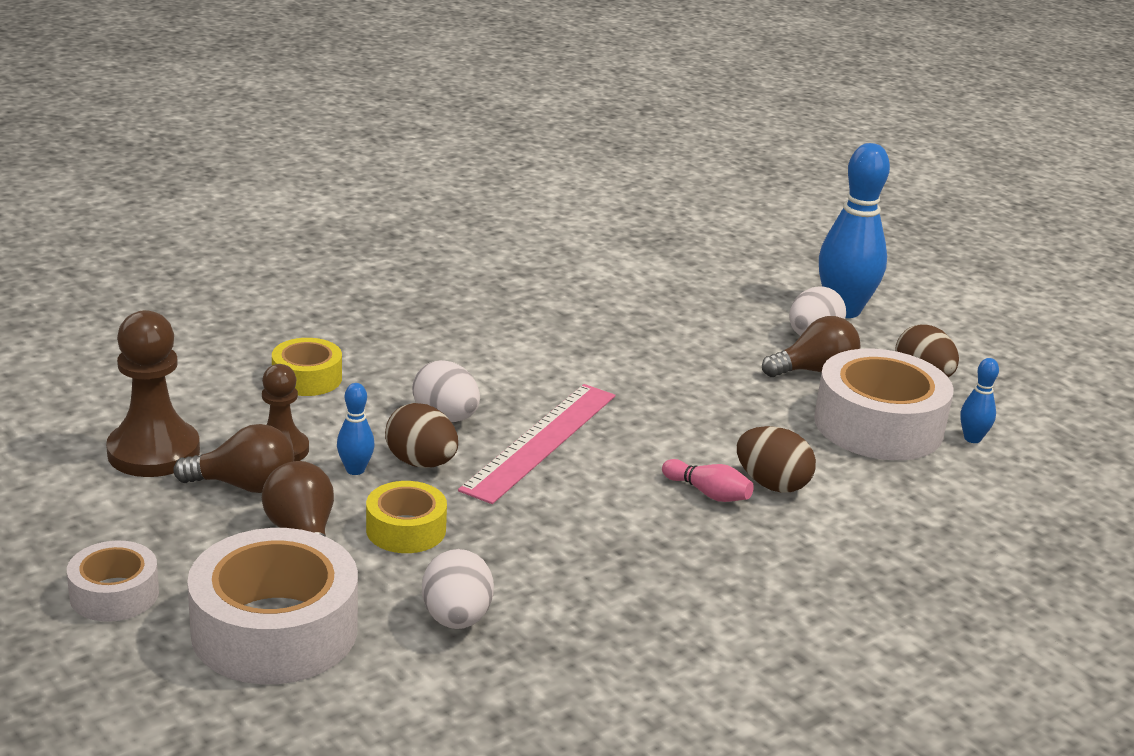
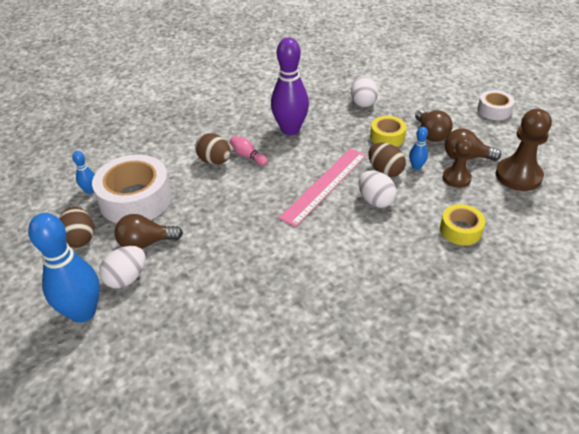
camera: 170 degrees left, 15 degrees up
white tape [187,528,358,684] -> none
none -> purple bowling pin [271,37,309,135]

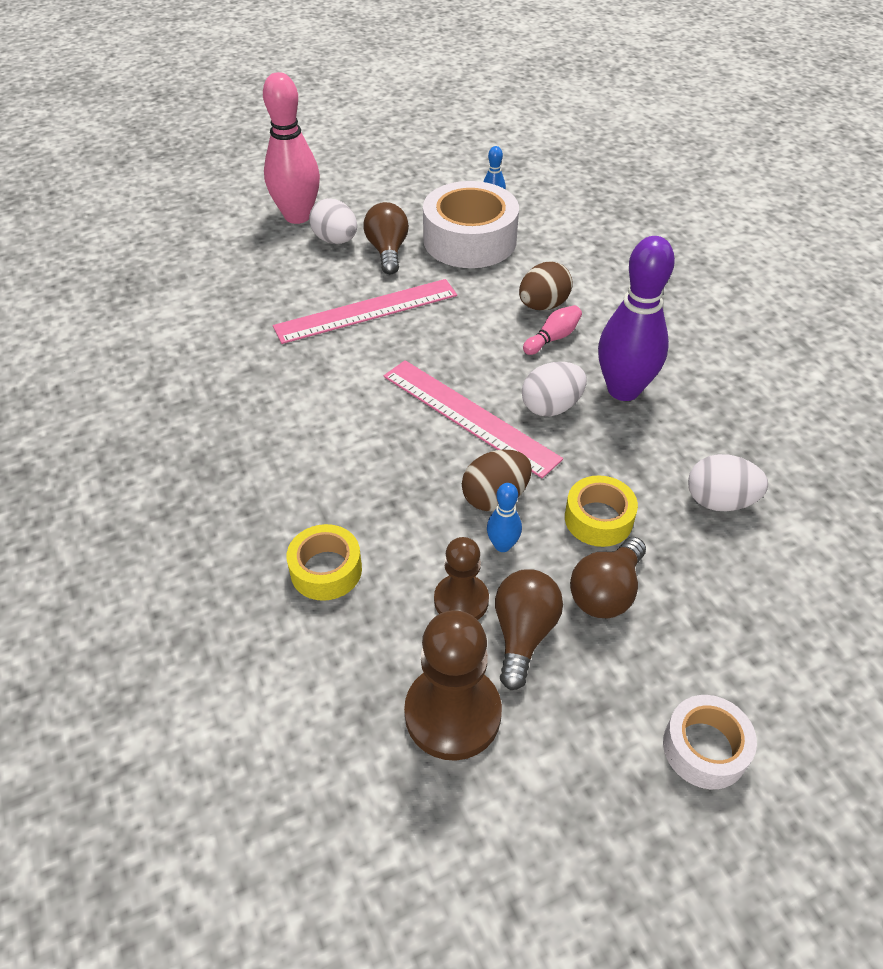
camera: 95 degrees right, 5 degrees up
blue bowling pin [28,213,100,323] -> pink bowling pin [263,72,320,224]
brown egg [59,206,94,248] -> none
white egg [359,170,397,208] -> white egg moved to [522,362,587,416]
brown light bulb [415,110,453,142] -> brown light bulb turned 45 degrees counterclockwise [570,537,646,618]
none -> pink ruler [273,279,457,344]

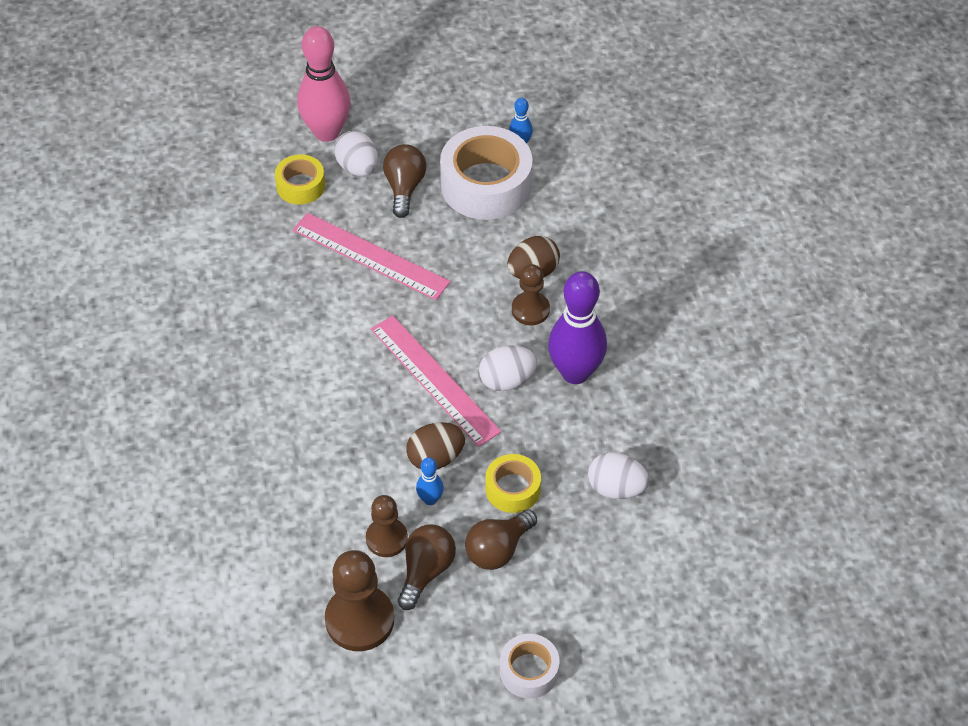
camera: 10 degrees right, 5 degrees up
pink ruler [273,279,457,344] -> pink ruler turned 45 degrees clockwise [293,213,450,300]
yellow tape [287,524,362,601] -> yellow tape moved to [275,154,325,205]
pink bowling pin [523,305,582,355] -> brown pawn [512,264,550,325]

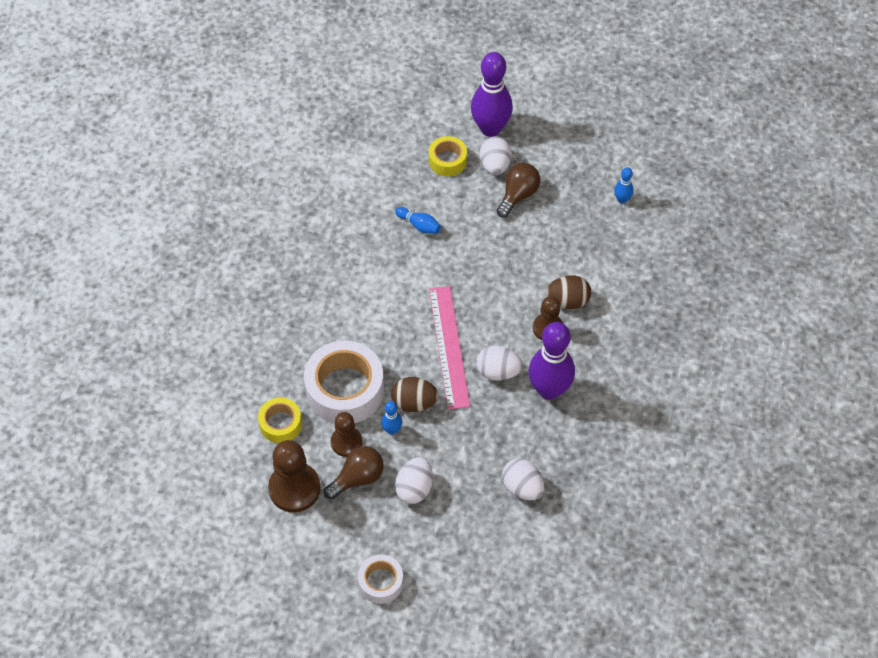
camera: 30 degrees right, 5 degrees up
pink ruler [293,213,450,300] -> none
pink bowling pin [297,26,351,142] -> purple bowling pin [471,52,513,137]
white tape [440,126,533,220] -> white tape moved to [304,341,384,424]
brown light bulb [465,509,537,570] -> white egg [395,457,433,504]
yellow tape [485,454,541,513] -> yellow tape moved to [258,398,302,443]
none -> blue bowling pin [395,207,441,234]

